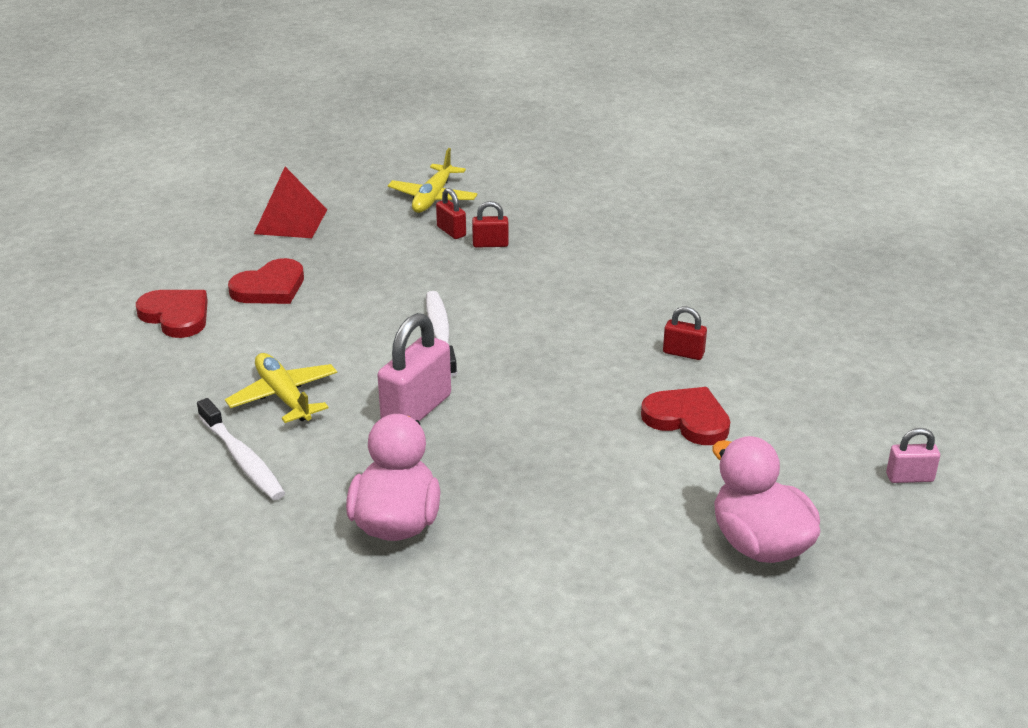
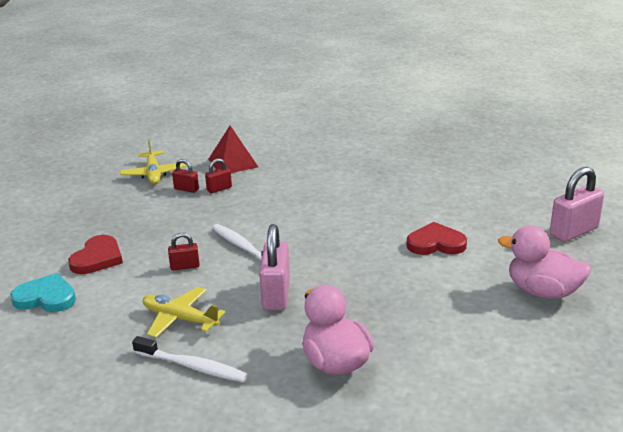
camera: 30 degrees left, 5 degrees down
red heart [136,290,208,338] -> turquoise heart [10,273,76,312]
red pyramid [254,167,327,238] -> red pyramid moved to [209,126,258,173]
red padlock [663,307,707,360] -> red padlock moved to [168,233,200,270]
pink padlock [886,428,940,483] -> pink padlock [550,167,604,242], size x1.90

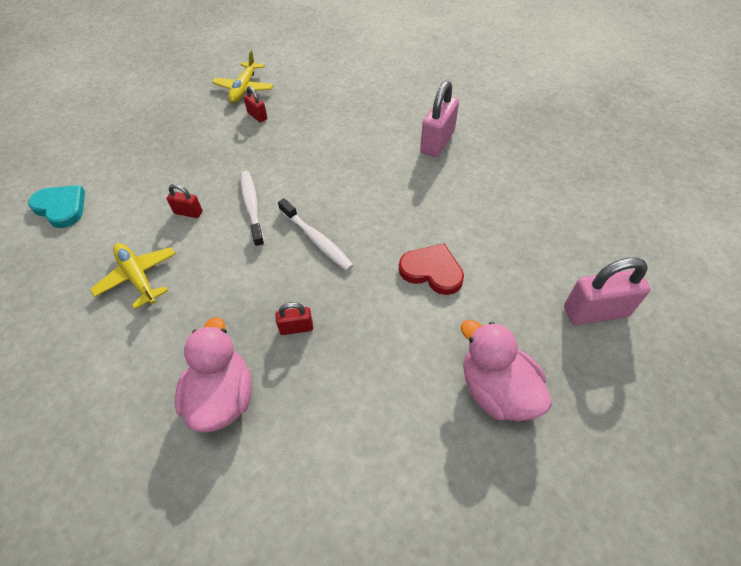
camera: 25 degrees right, 25 degrees up
red heart [68,235,123,274] -> none
white toothbrush [132,336,248,382] -> white toothbrush moved to [278,198,354,271]
red padlock [205,158,232,193] -> red padlock moved to [275,302,313,335]
red pyramid [209,126,258,173] -> none
pink padlock [259,224,290,310] -> pink padlock moved to [420,81,459,157]

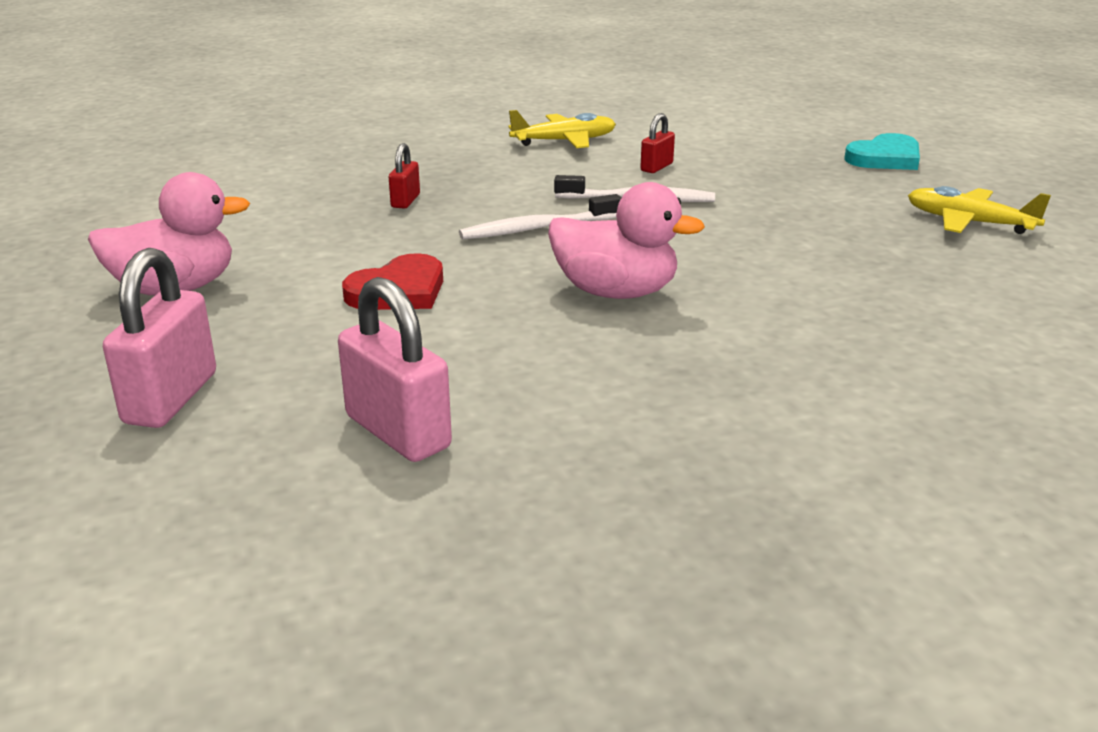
camera: 110 degrees right, 25 degrees down
turquoise heart [28,185,85,228] -> turquoise heart moved to [844,133,920,170]
pink duck [175,317,252,433] -> pink duck moved to [548,182,705,299]
red padlock [244,86,267,123] -> none
pink padlock [420,81,459,157] -> pink padlock moved to [338,277,452,462]

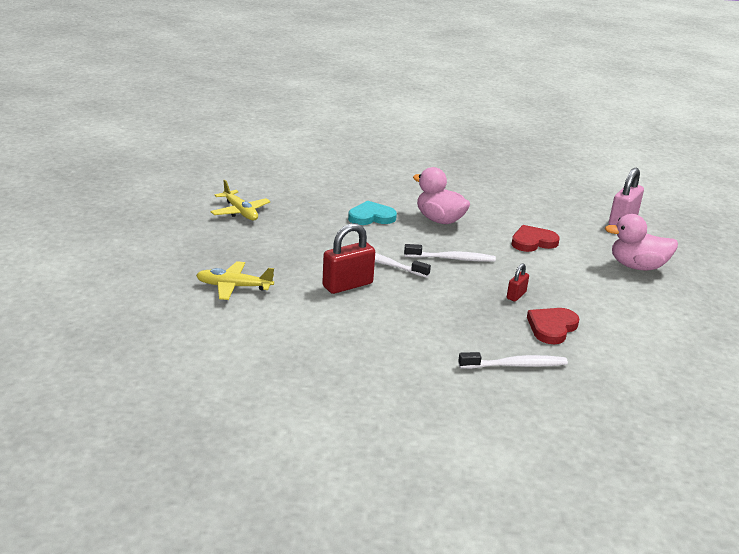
camera: 160 degrees left, 0 degrees up
pink padlock [338,277,452,462] -> none
yellow plane [509,110,616,148] -> yellow plane moved to [196,261,274,300]
red padlock [640,113,675,173] -> red padlock [322,223,375,294], size x1.90
turquoise heart [844,133,920,170] -> turquoise heart moved to [348,201,397,225]
none -> white toothbrush [458,352,568,369]
none -> red heart [527,308,579,344]

